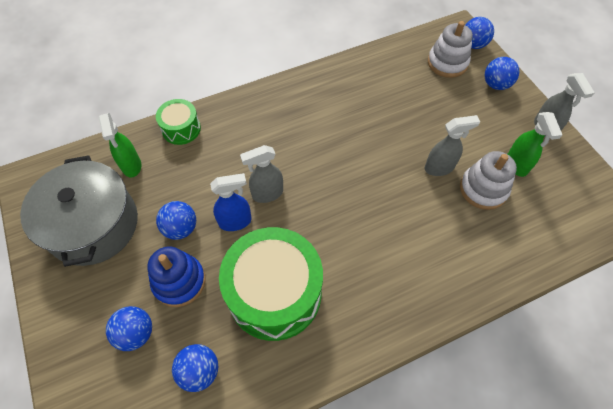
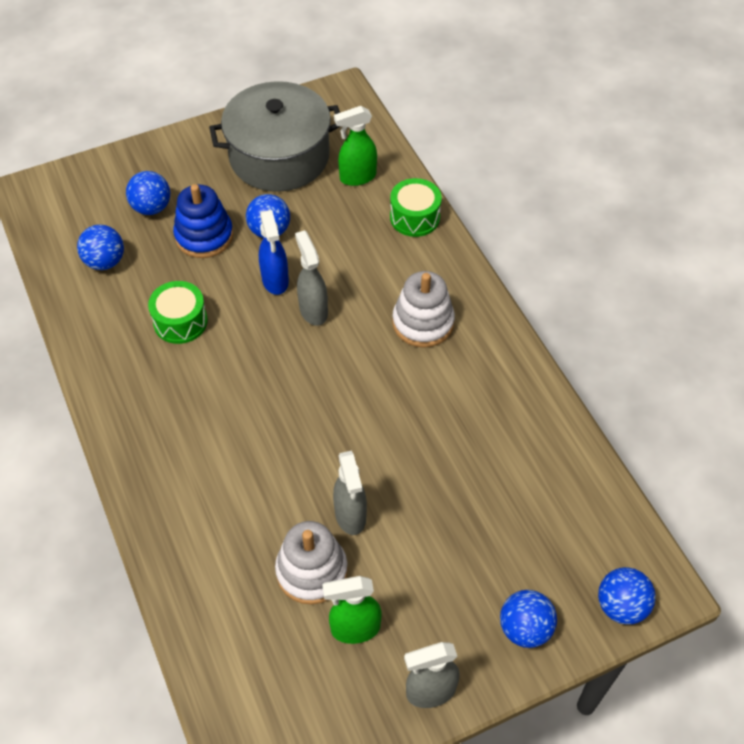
camera: 90 degrees right, 5 degrees down
green drum [219,227,323,341] -> green drum [148,281,208,344], size x0.50
white stacking toy [428,21,473,78] -> white stacking toy moved to [392,271,455,348]

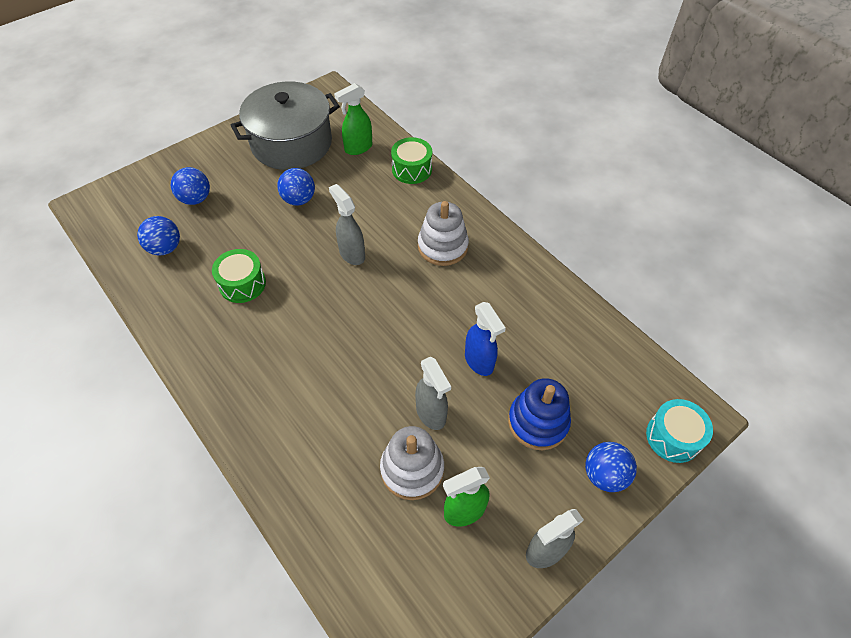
camera: 15 degrees left, 0 degrees up
blue stacking toy [173,184,233,258] -> blue stacking toy moved to [508,378,571,450]
blue spray bottle [259,210,289,295] -> blue spray bottle moved to [465,302,506,376]
blue ball [598,567,656,625] -> turquoise drum [646,399,713,463]

